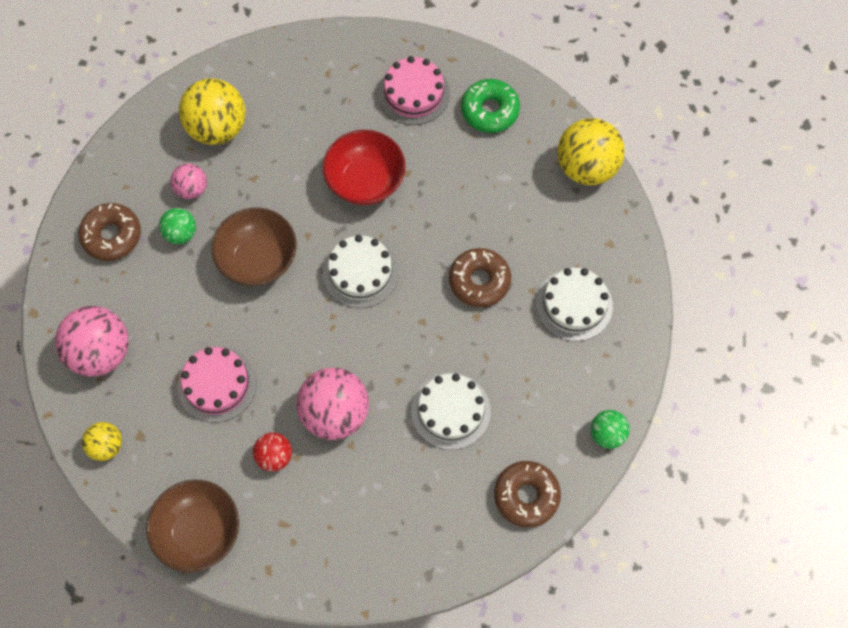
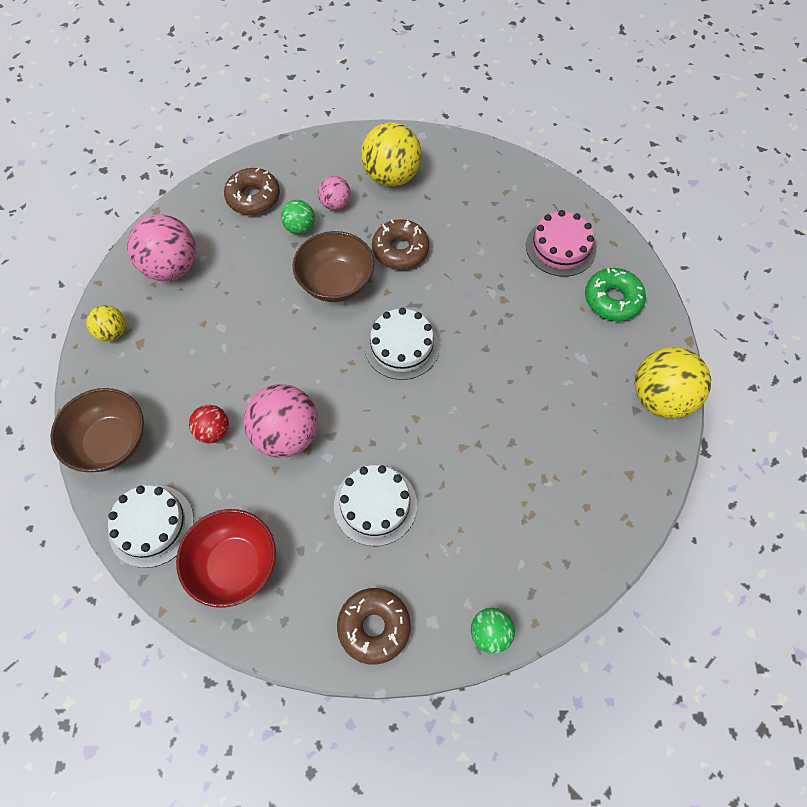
camera: 40 degrees right, 5 degrees down
pink cake [178,347,257,423] -> none
red bowl [322,130,405,205] -> red bowl moved to [176,509,276,608]
brown donut [449,248,511,307] -> brown donut moved to [372,219,429,270]
white cake [536,268,613,341] -> white cake moved to [108,485,194,568]

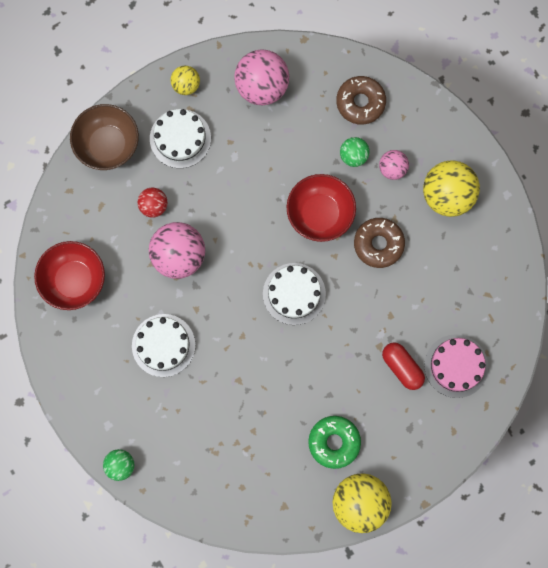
camera: 60 degrees right, 15 degrees up
white cake [108,485,194,568] -> white cake moved to [150,109,211,168]
brown bowl [293,231,374,302] -> red bowl [287,174,356,242]
brown donut [337,588,411,665] -> none
green donut [585,268,646,321] -> green donut moved to [308,416,361,469]
none -> red capsule [382,342,425,390]

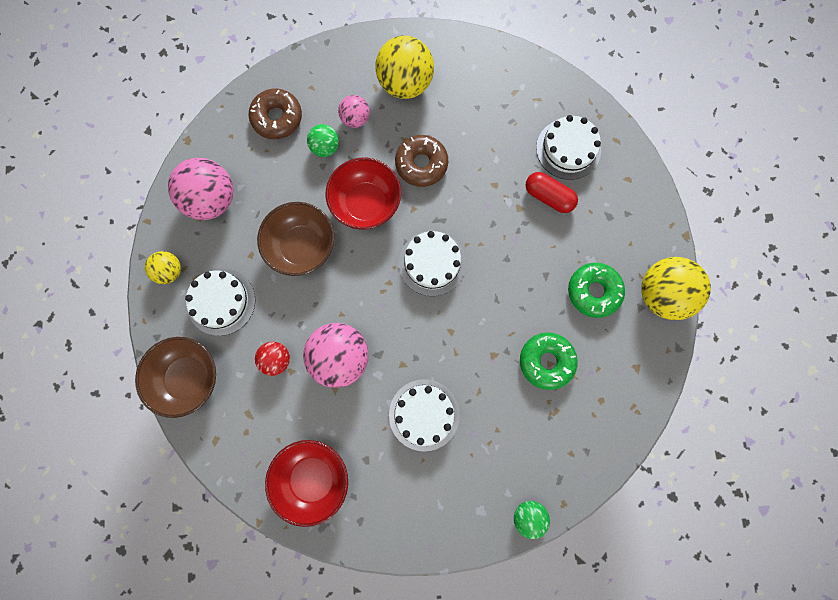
camera: 65 degrees left, 0 degrees up
red capsule [382,342,425,390] -> red capsule turned 45 degrees clockwise [526,172,578,213]
pink cake [424,334,488,398] -> white cake [536,115,601,180]
none -> brown bowl [257,202,334,276]
none -> green donut [520,332,578,390]

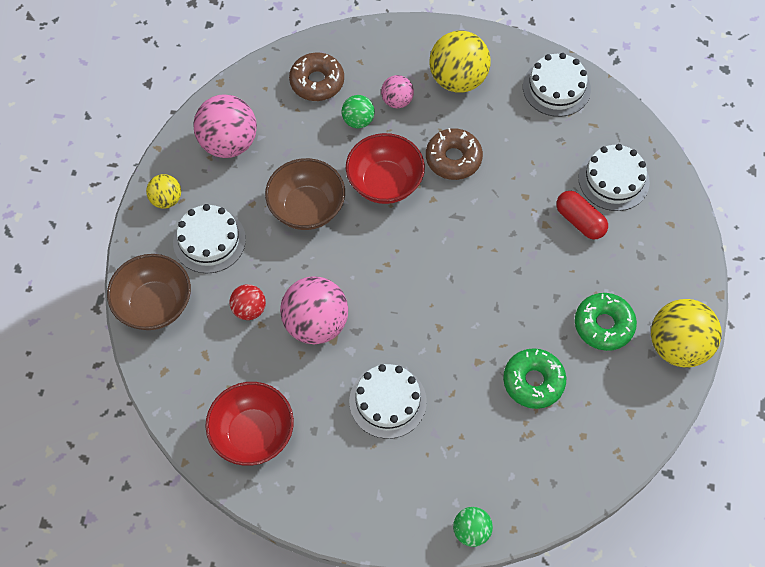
camera: 15 degrees right, 15 degrees down
white cake [399,231,466,296] -> white cake moved to [523,53,591,117]

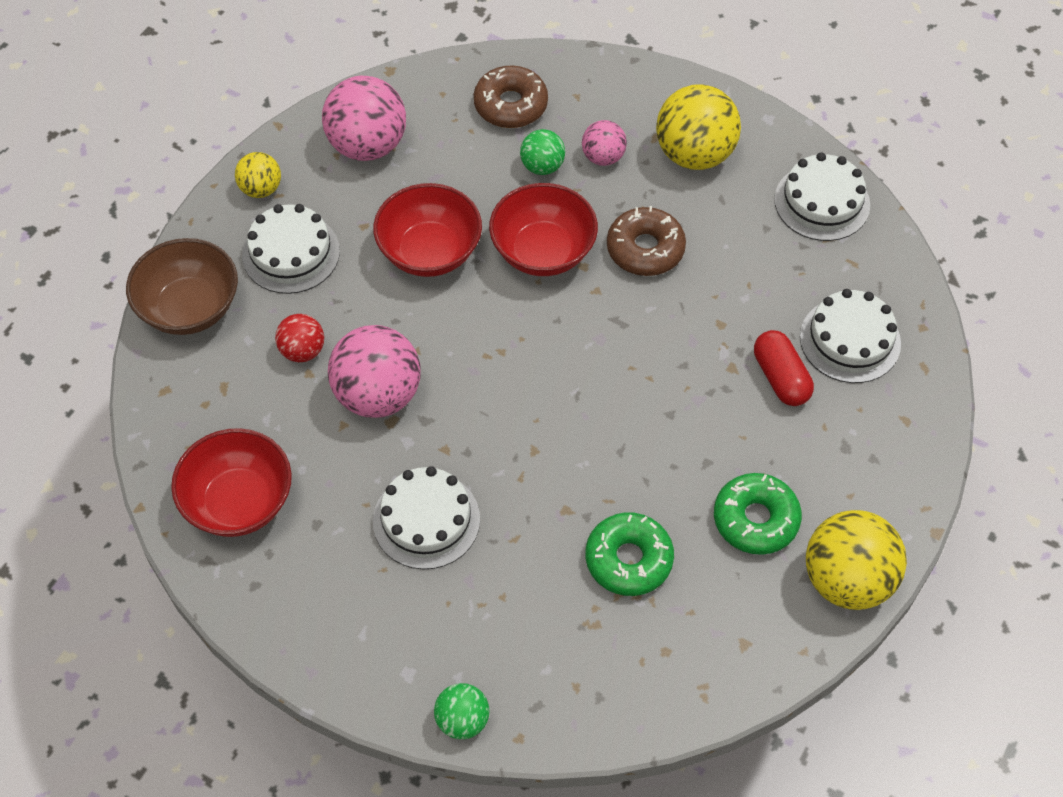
camera: 20 degrees right, 5 degrees down
brown bowl [265,158,345,230] -> red bowl [373,183,482,277]

